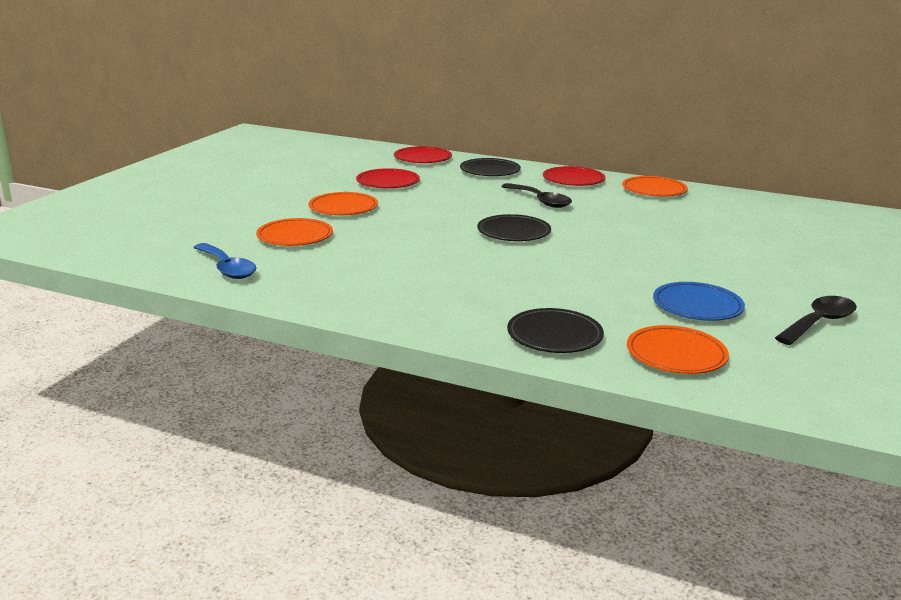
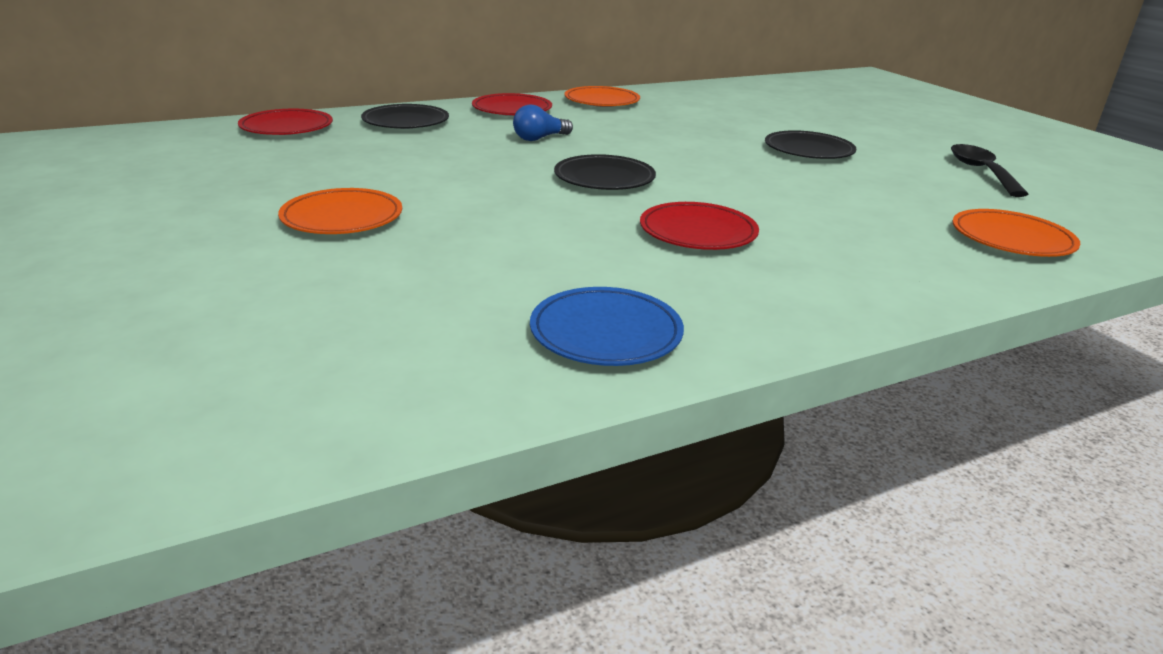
camera: 50 degrees left, 5 degrees up
blue spoon [193,243,256,279] -> none
orange plate [256,218,333,246] -> none
red plate [356,168,420,188] -> red plate moved to [640,202,759,250]
black spoon [501,183,572,208] -> blue light bulb [513,104,573,141]
black plate [507,308,604,353] -> black plate moved to [765,130,856,159]
blue plate [653,282,745,321] -> blue plate moved to [530,287,684,366]

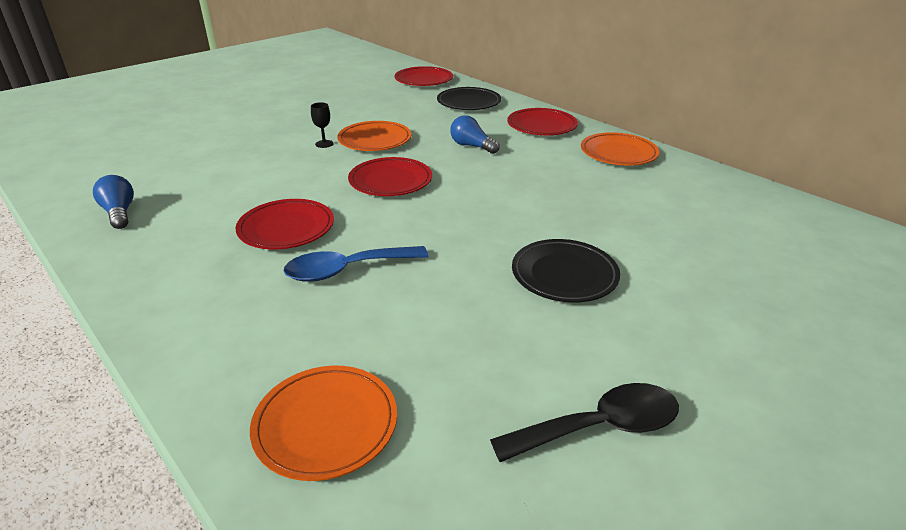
camera: 75 degrees right, 5 degrees up
orange plate [278,188,402,234] -> orange plate moved to [337,121,411,151]
blue plate [530,287,684,366] -> blue light bulb [93,175,134,229]
black plate [554,154,656,190] -> red plate [348,157,432,196]
none -> blue spoon [283,246,428,282]
none -> black goblet [311,102,334,148]

